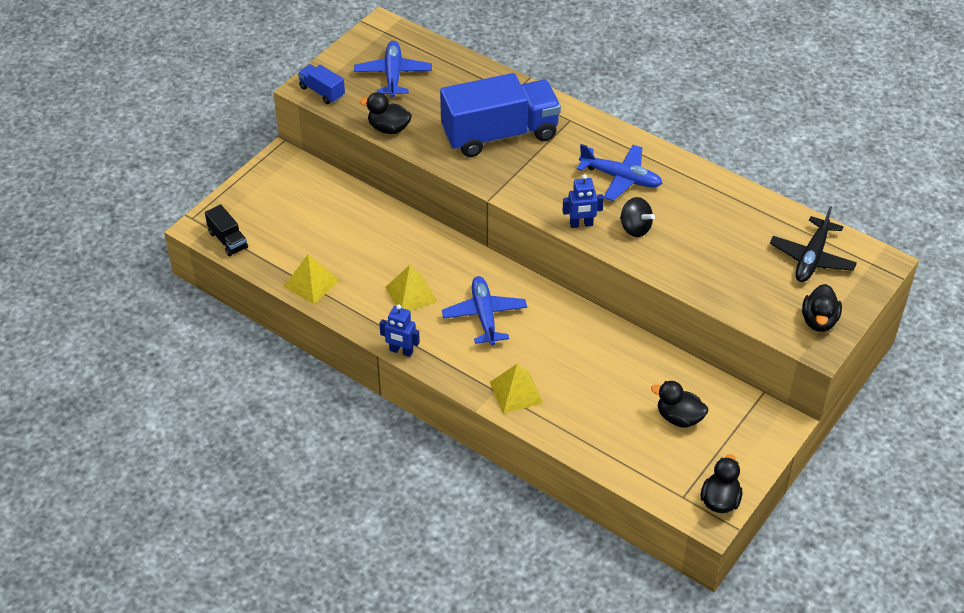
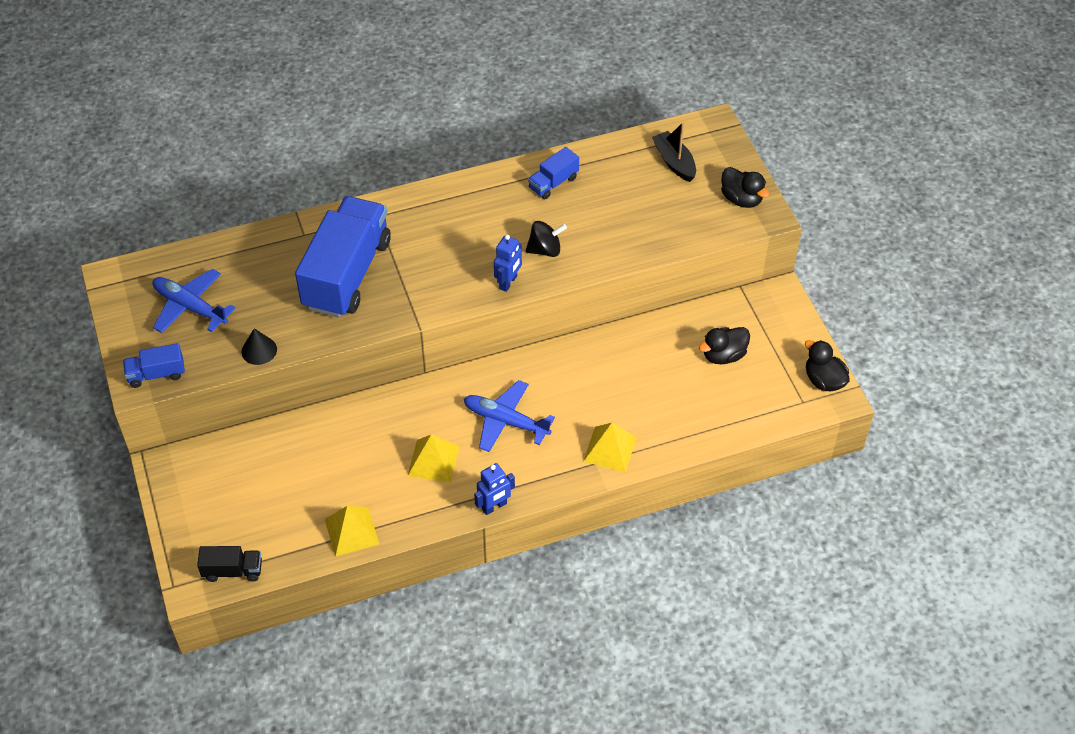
camera: 55 degrees left, 5 degrees up
black duck [360,92,412,134] -> black cone [241,328,277,365]
blue plane [577,144,662,201] -> none
black plane [770,206,857,282] -> black boat [652,123,696,182]
none -> blue truck [528,147,579,199]

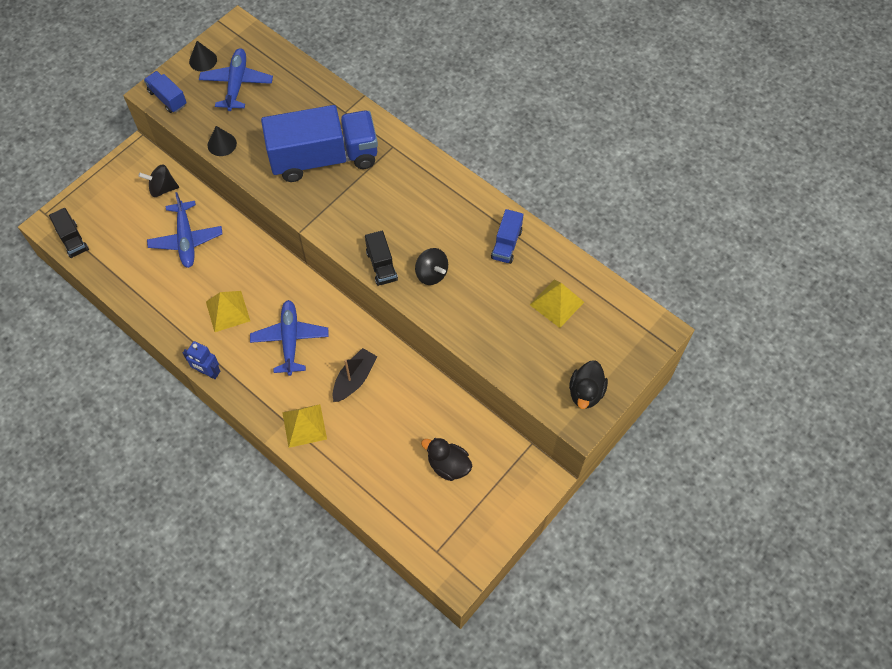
camera: 60 degrees right, 10 degrees up
yellow pyramid [325,506,379,557] -> yellow pyramid moved to [530,280,584,328]
blue robot [494,235,522,292] -> black truck [365,231,398,286]
blue truck [528,147,579,199] -> blue truck turned 90 degrees counterclockwise [491,209,523,264]
black boat [652,123,696,182] -> black boat moved to [333,348,377,402]
black duck [805,340,850,391] -> none
none -> black spinning top [138,164,179,197]
none -> blue plane [147,192,223,268]
none -> black cone [189,41,217,71]

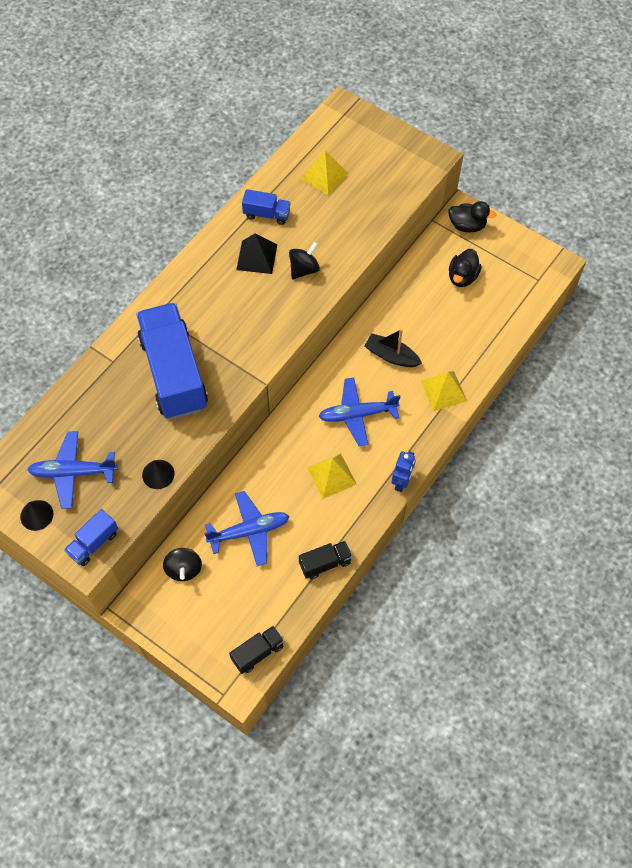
camera: 95 degrees left, 0 degrees up
black truck [365,231,398,286] -> black truck moved to [299,541,352,579]
black duck [569,360,608,409] -> black duck moved to [448,201,496,232]
none -> black pyramid [236,234,277,274]

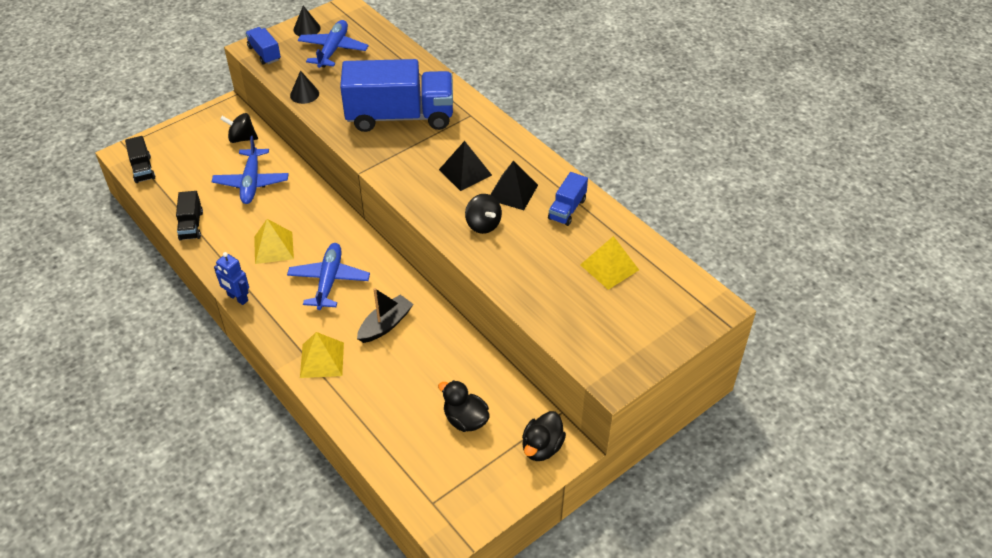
camera: 105 degrees right, 15 degrees down
none -> black pyramid [439,141,492,191]

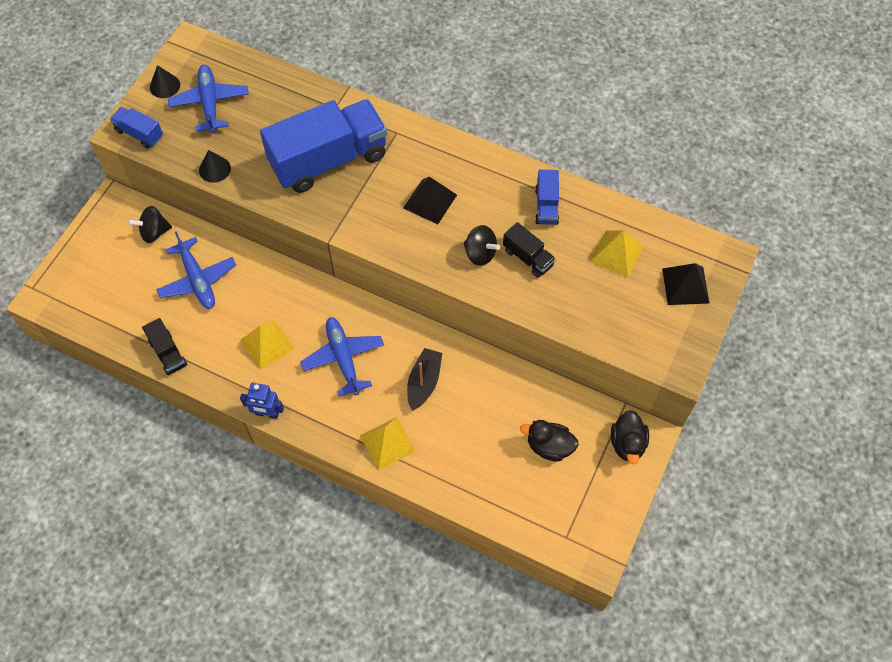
camera: 25 degrees left, 15 degrees up
black truck [125,136,155,183] -> black truck moved to [503,222,556,278]
black pyramid [490,160,538,210] -> black pyramid moved to [662,263,710,305]

